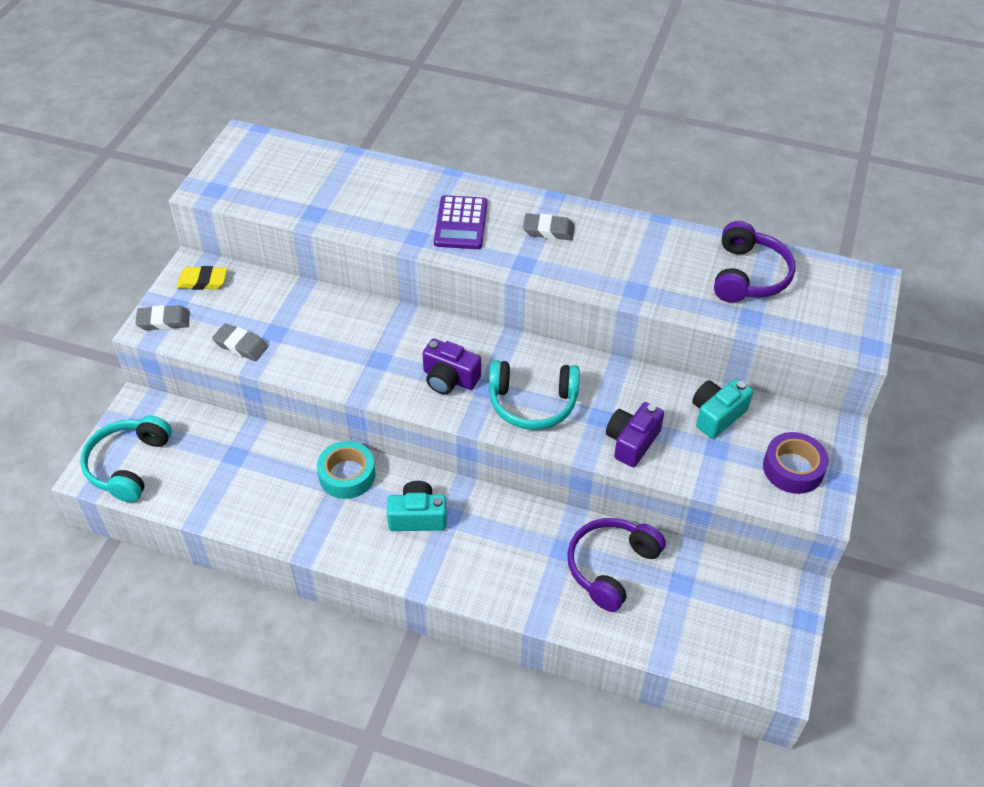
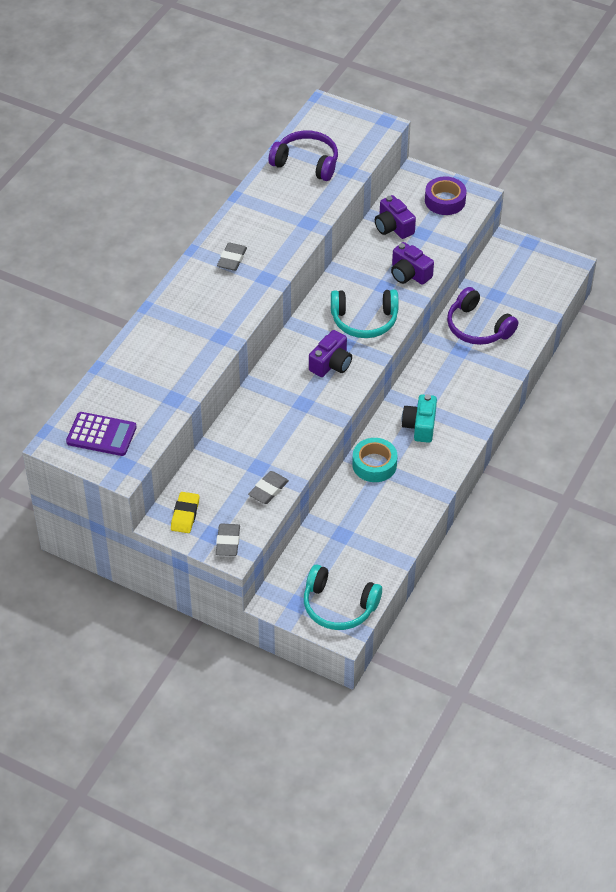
camera: 80 degrees left, 0 degrees up
purple calculator [434,195,488,249] -> purple calculator moved to [66,412,137,456]
turquoise headphones [489,360,580,430] -> turquoise headphones turned 75 degrees clockwise [331,289,398,338]
turquoise camera [692,378,753,439] -> purple camera [375,195,416,239]

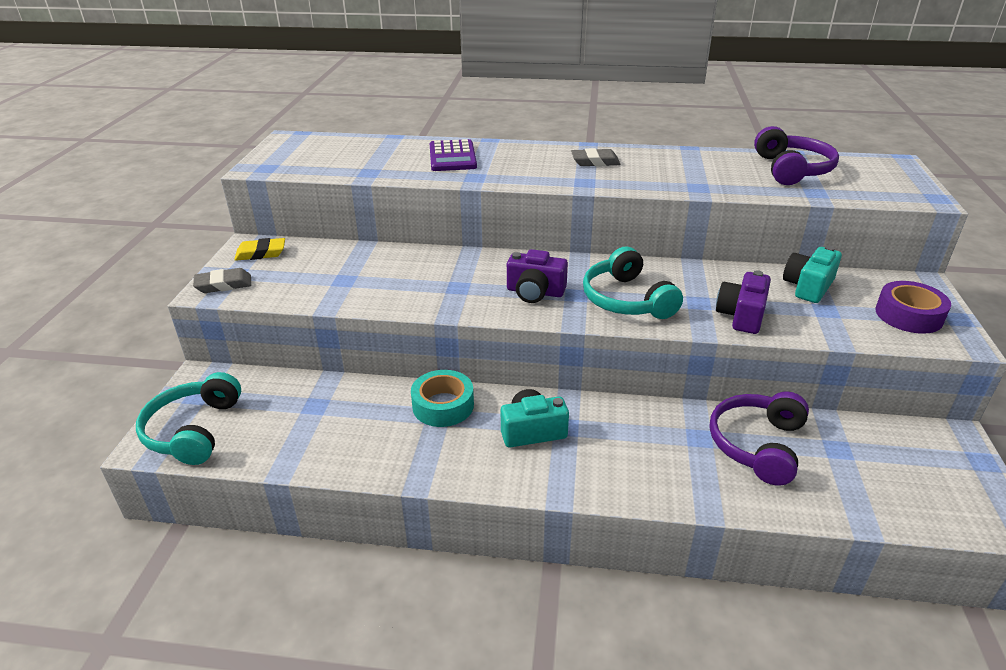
camera: 70 degrees right, 15 degrees down
purple calculator [66,412,137,456] -> purple calculator moved to [429,139,477,171]
grey eraser [248,471,289,504] -> none
purple camera [375,195,416,239] -> turquoise camera [783,246,842,303]

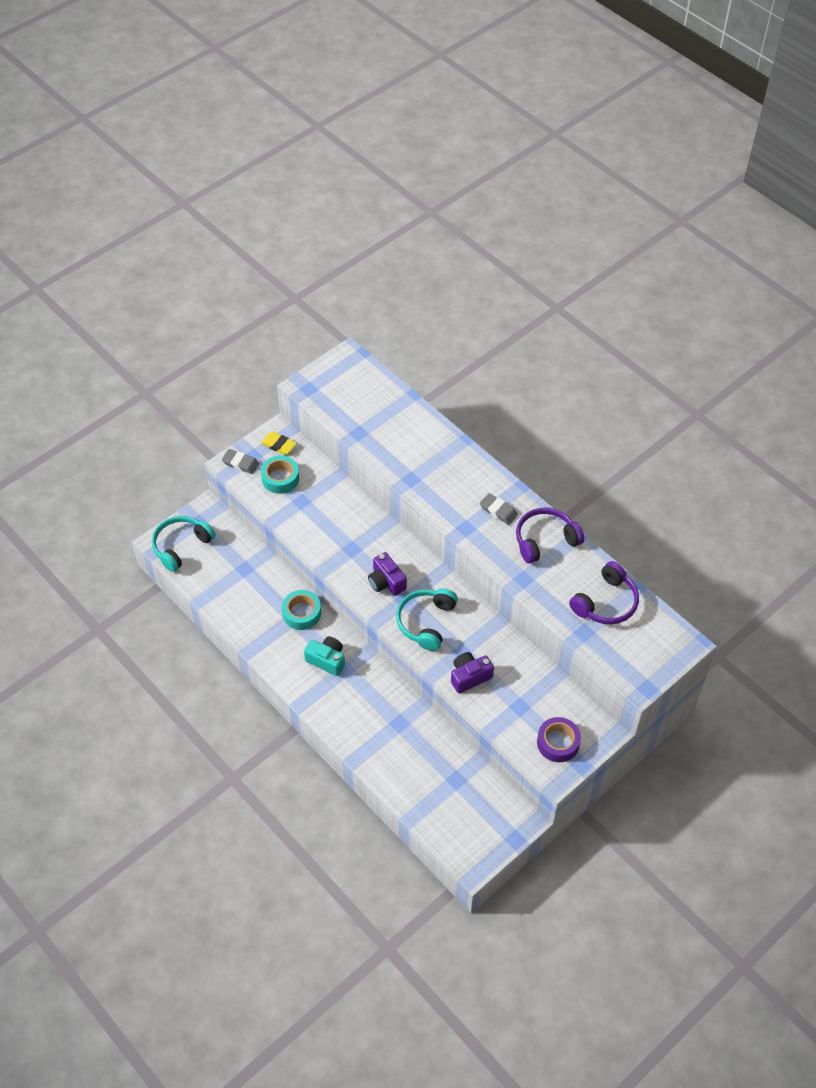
camera: 40 degrees right, 20 degrees up
purple calculator [429,139,477,171] -> none
purple headphones [709,391,809,486] -> purple headphones moved to [516,508,584,564]
turquoise camera [783,246,842,303] -> none
none -> turquoise tape [261,456,299,494]

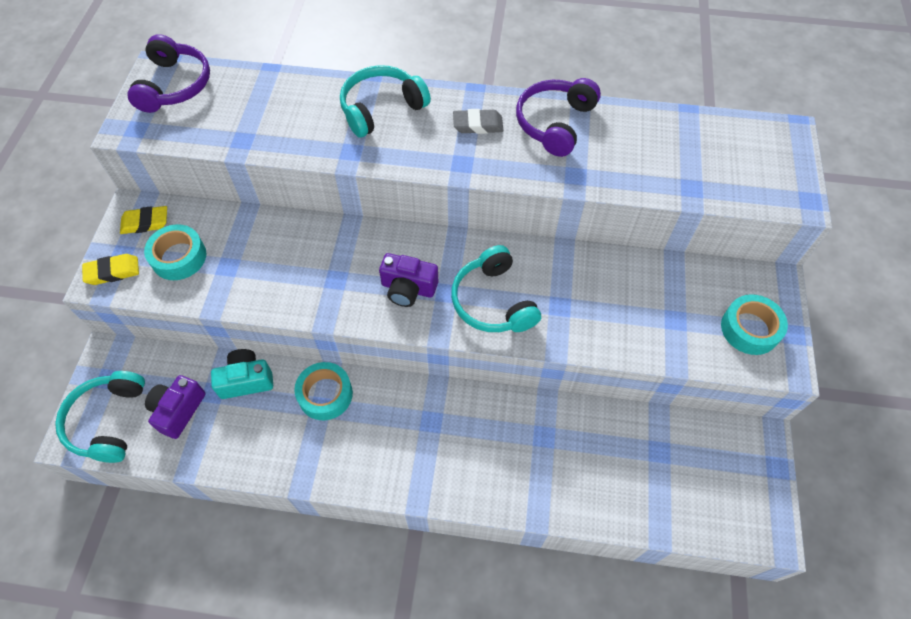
camera: 40 degrees left, 5 degrees up
grey eraser [222,449,259,474] -> yellow eraser [82,254,139,285]
turquoise camera [304,636,345,676] -> turquoise camera moved to [211,349,273,399]
purple camera [451,652,494,693] -> purple camera moved to [145,375,206,439]
purple tape [537,717,581,762] -> turquoise tape [721,294,788,355]
purple headphones [569,561,639,624] -> purple headphones moved to [127,34,210,113]
none -> turquoise headphones [340,65,431,138]

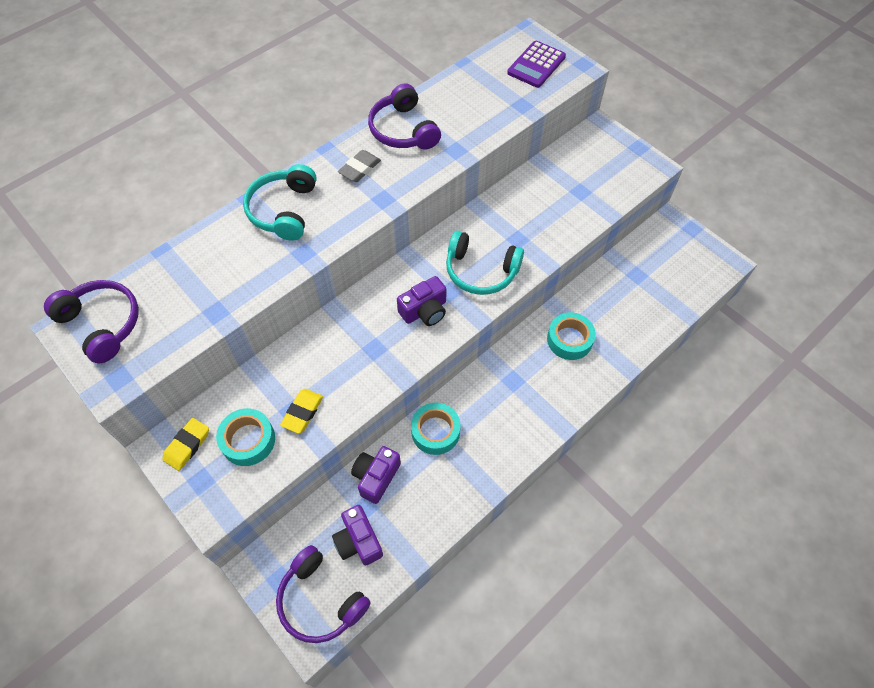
camera: 50 degrees left, 0 degrees up
turquoise headphones [55,371,145,463] -> purple headphones [276,545,371,643]
yellow eraser [82,254,139,285] -> yellow eraser moved to [280,389,323,434]
turquoise camera [211,349,273,399] -> purple camera [351,446,401,504]
turquoise tape [721,294,788,355] -> turquoise tape moved to [547,312,596,360]
none -> purple calculator [507,41,566,88]

